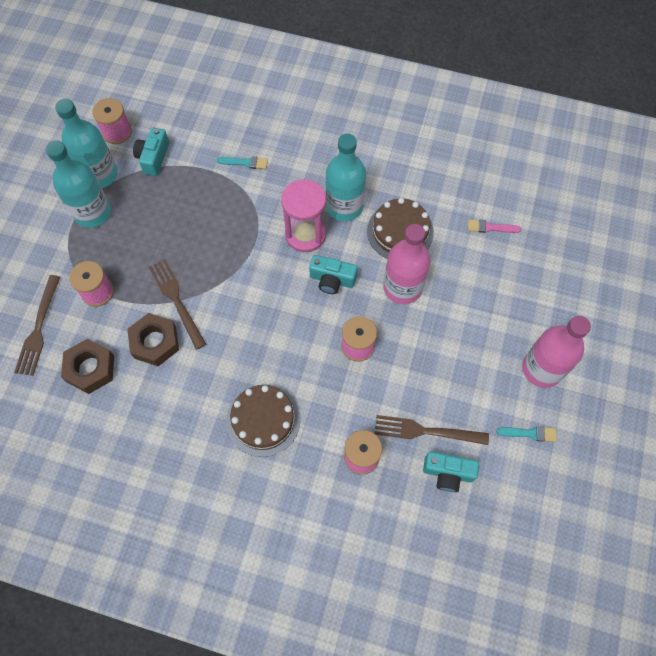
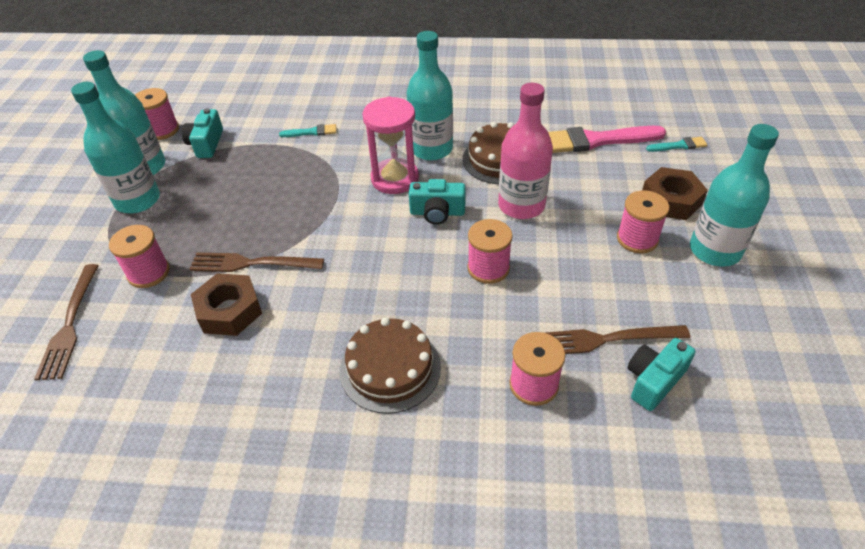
camera: 10 degrees left, 20 degrees down
brown nut [61,339,114,394] -> brown nut moved to [642,167,708,220]
brown fork [149,259,206,350] -> brown fork turned 45 degrees counterclockwise [189,252,324,272]
turquoise camera [423,451,479,492] -> turquoise camera turned 135 degrees clockwise [628,338,696,411]
pink brush [468,220,521,233] -> pink brush [548,126,666,153], size x2.08
turquoise brush [496,426,557,442] -> turquoise brush moved to [646,137,707,152]
pink bottle [522,316,591,388] -> turquoise bottle [690,124,779,267]
none -> pink spool [617,190,669,253]

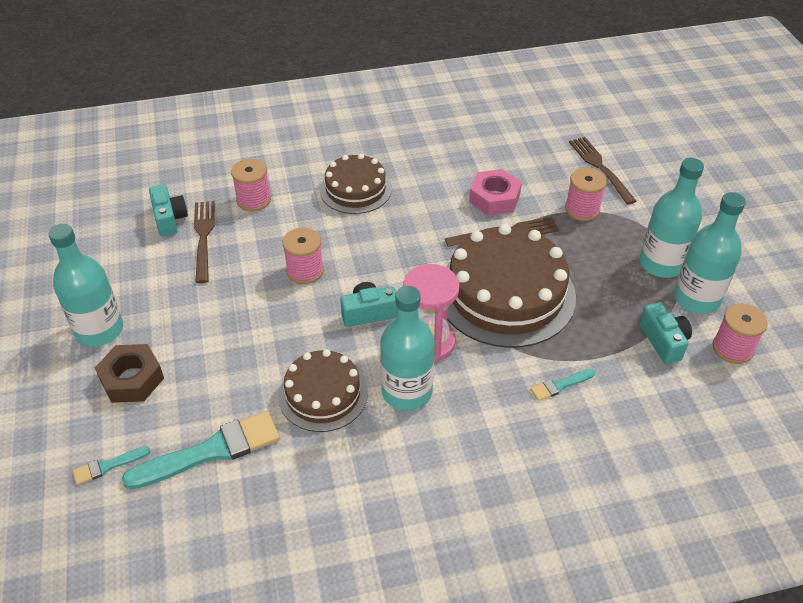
camera: 160 degrees right, 0 degrees up
brown nut [191,273,262,336] -> pink nut [469,169,522,216]
pink bottle [498,83,553,219] -> none
brown fork [545,325,690,354] -> brown fork turned 75 degrees counterclockwise [194,201,215,283]
pink brush [548,126,666,153] -> turquoise brush [122,411,280,489]
pink spool [617,190,669,253] -> none
turquoise camera [628,338,696,411] -> turquoise camera turned 45 degrees counterclockwise [149,184,188,236]
none -> brown cake [446,224,576,348]

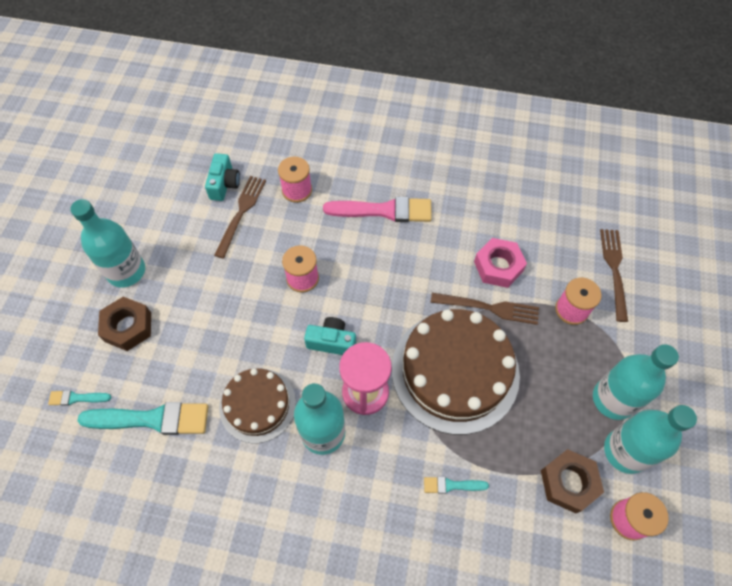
camera: 25 degrees right, 15 degrees up
brown cake [320,153,392,214] -> pink brush [323,197,432,222]
turquoise camera [639,302,692,364] -> brown nut [541,449,604,513]

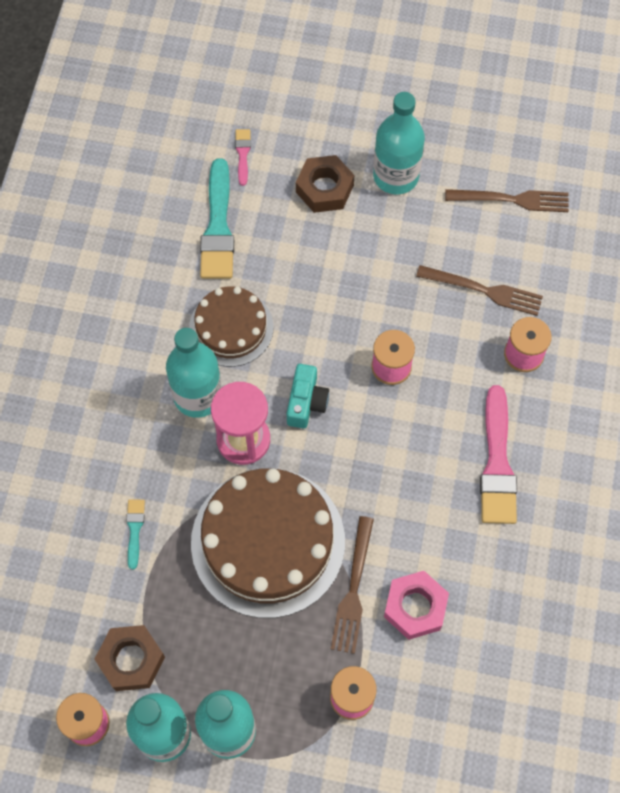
camera: 90 degrees right, 5 degrees up
turquoise brush [48,390,111,406] -> pink brush [235,129,251,186]
turquoise camera [205,153,240,201] -> none
brown fork [600,229,628,322] -> brown fork moved to [445,189,569,212]

